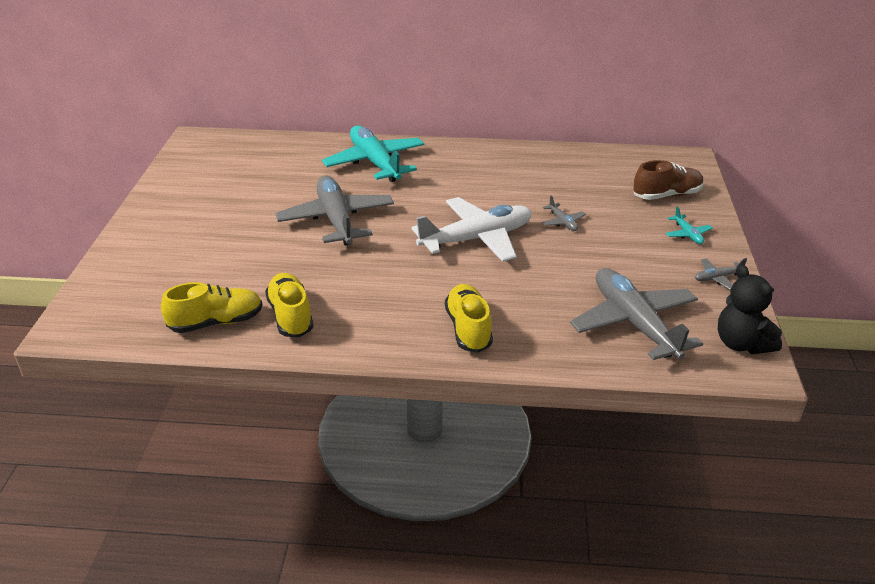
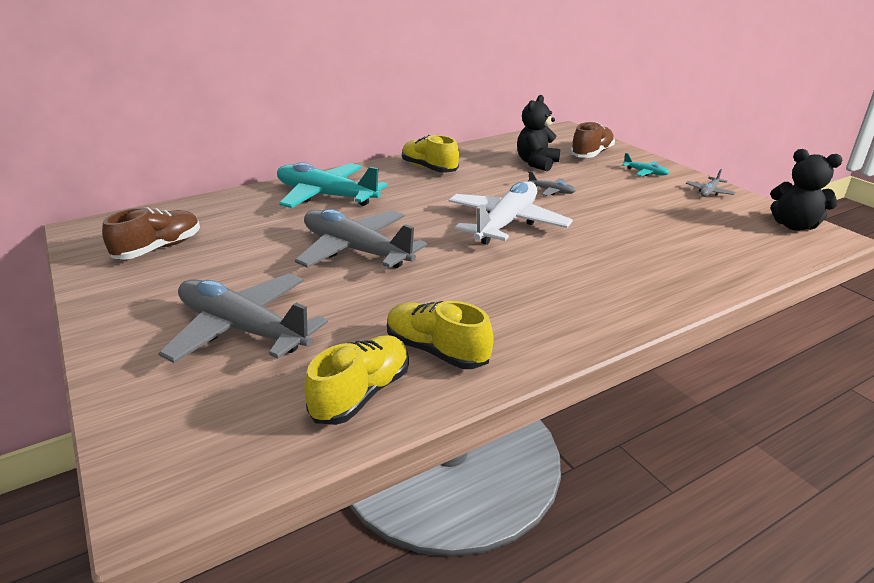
camera: 35 degrees left, 5 degrees down
yellow shoe [445,284,493,353] -> yellow shoe moved to [402,135,459,173]
grey plane [570,268,703,360] -> grey plane moved to [158,273,328,363]
none -> brown shoe [102,207,200,260]
none -> black teddy bear [517,95,560,171]

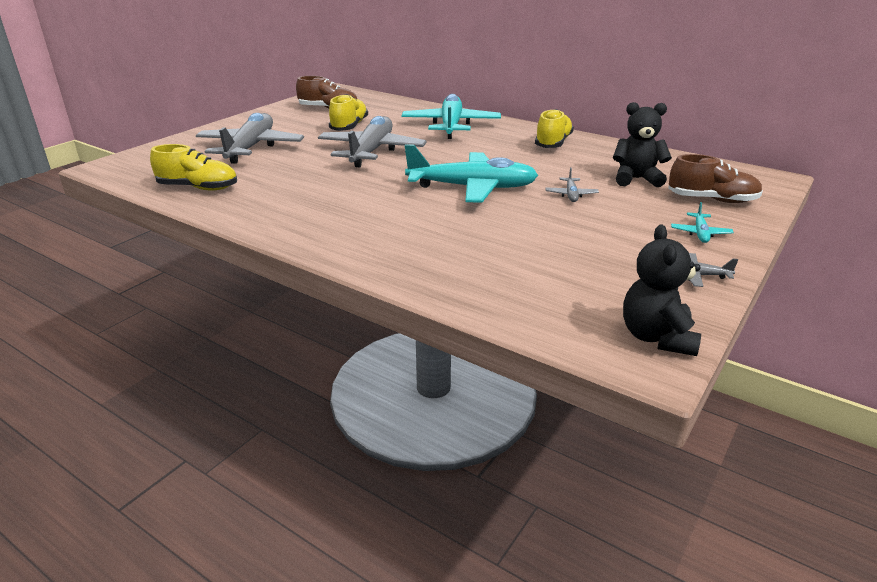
camera: 65 degrees right, 0 degrees up
yellow shoe [387,301,494,369] -> yellow shoe moved to [329,94,368,131]
white plane [449,181,573,245] -> turquoise plane [405,144,538,203]

